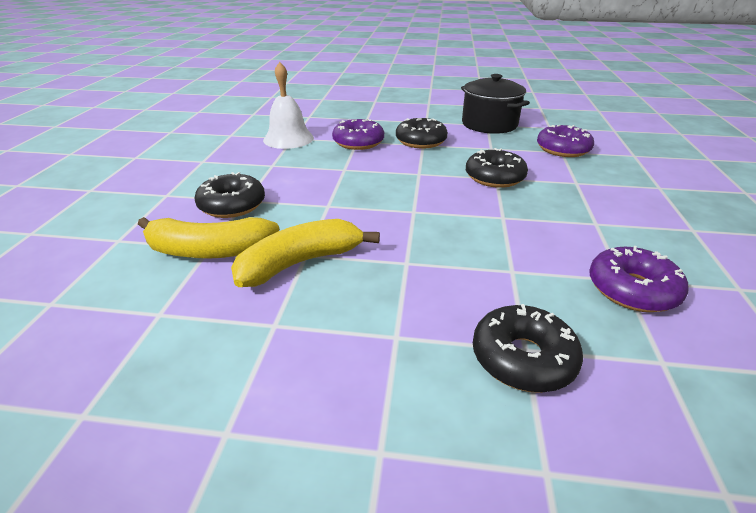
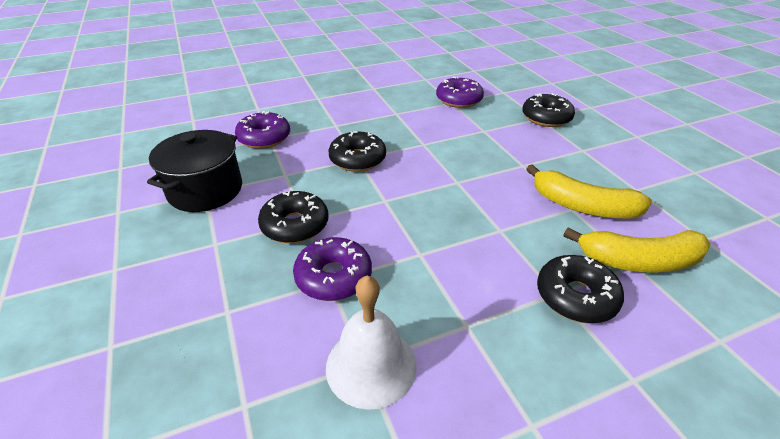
camera: 120 degrees left, 5 degrees up
yellow banana [138,217,279,259] -> yellow banana turned 120 degrees clockwise [564,227,711,273]

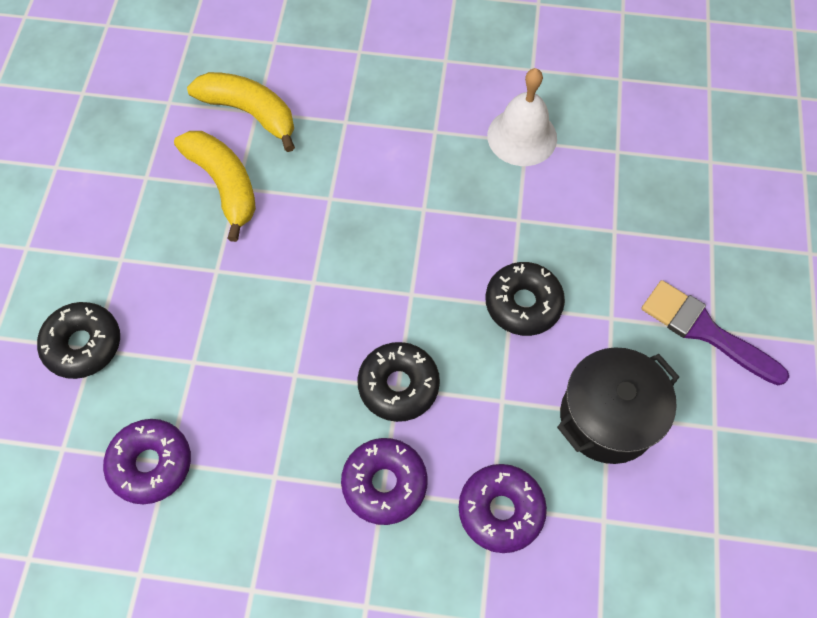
camera: 150 degrees left, 25 degrees up
purple donut [293,237,372,301] -> purple donut moved to [341,438,428,525]
black donut [537,255,624,323] -> none
none -> purple brush [642,280,789,385]

